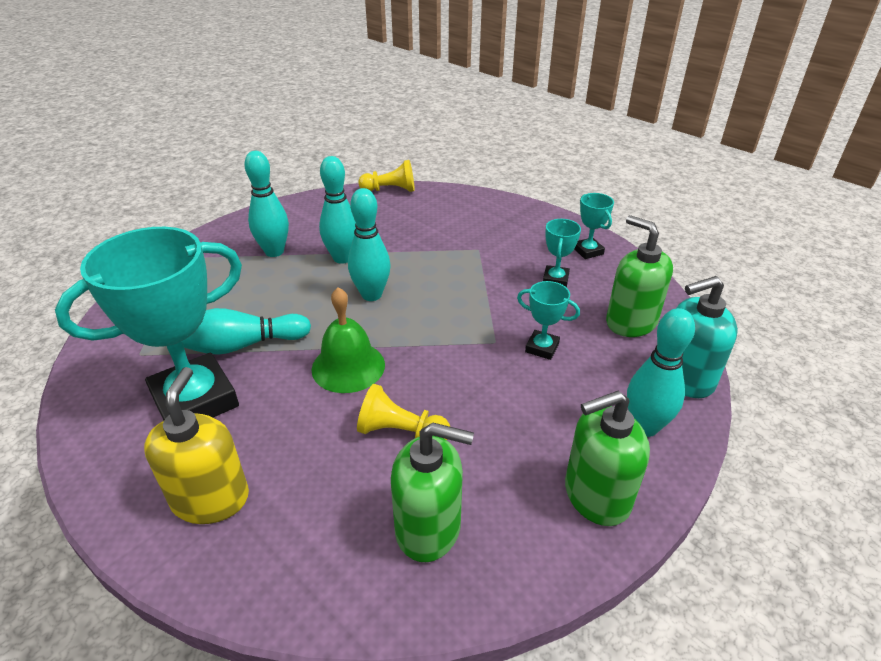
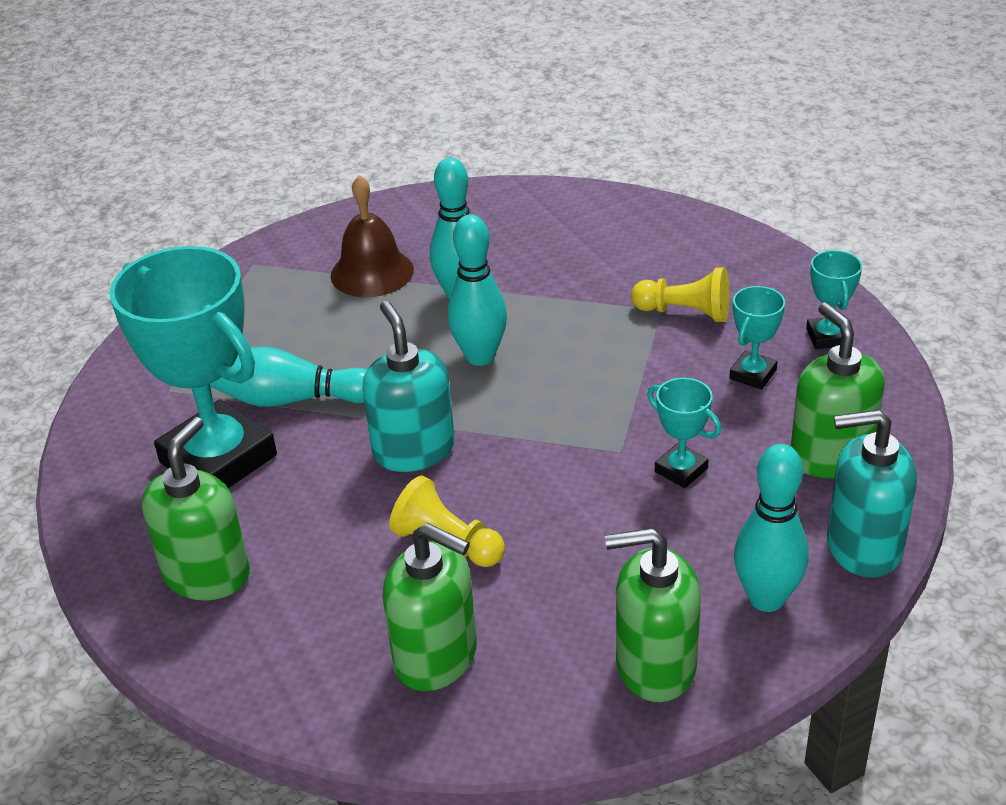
camera: 20 degrees right, 0 degrees up
turquoise trophy [55,227,242,420] -> turquoise trophy turned 60 degrees clockwise [109,246,277,488]
yellow soap dispenser [144,367,249,524] -> green soap dispenser [142,417,250,600]
turquoise bowling pin [244,151,289,257] -> brown bell [331,175,414,297]
green bell [311,287,385,393] -> turquoise soap dispenser [362,301,455,472]
yellow pawn [358,160,415,192] -> yellow pawn moved to [631,267,730,322]

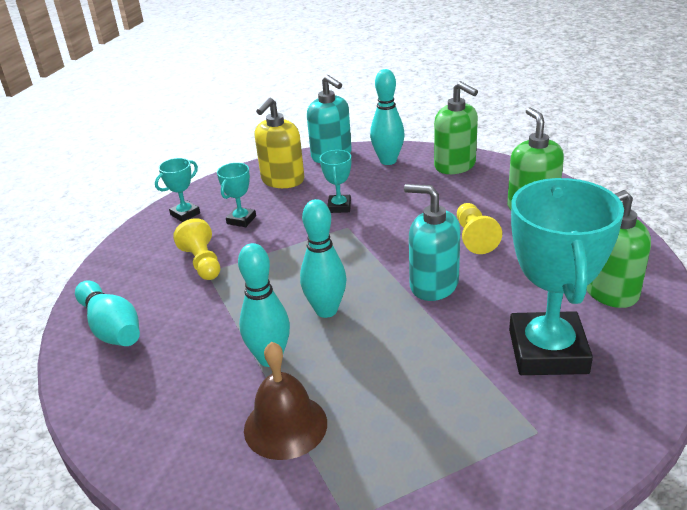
camera: 130 degrees left, 5 degrees down
turquoise bowling pin [210,347,367,407] -> turquoise bowling pin moved to [75,280,140,346]
turquoise soap dispenser [362,301,455,472] -> turquoise soap dispenser turned 90 degrees clockwise [404,184,460,301]
turquoise trophy [729,286,785,389] -> turquoise trophy turned 60 degrees counterclockwise [217,163,256,227]
green soap dispenser [791,303,885,478] -> yellow soap dispenser [254,98,305,188]

